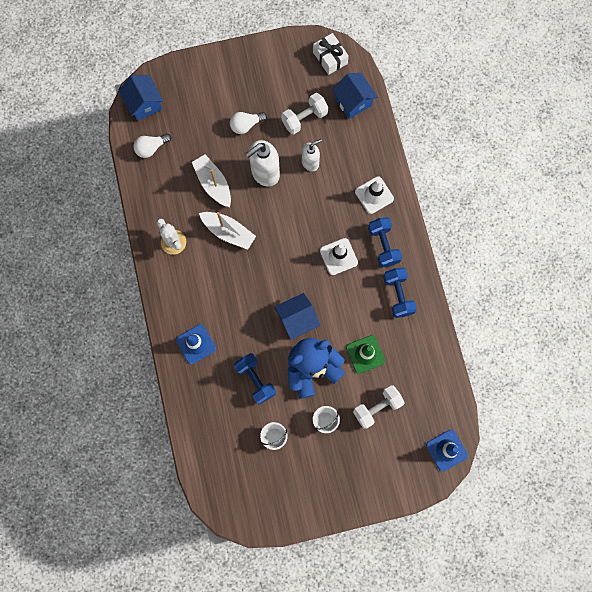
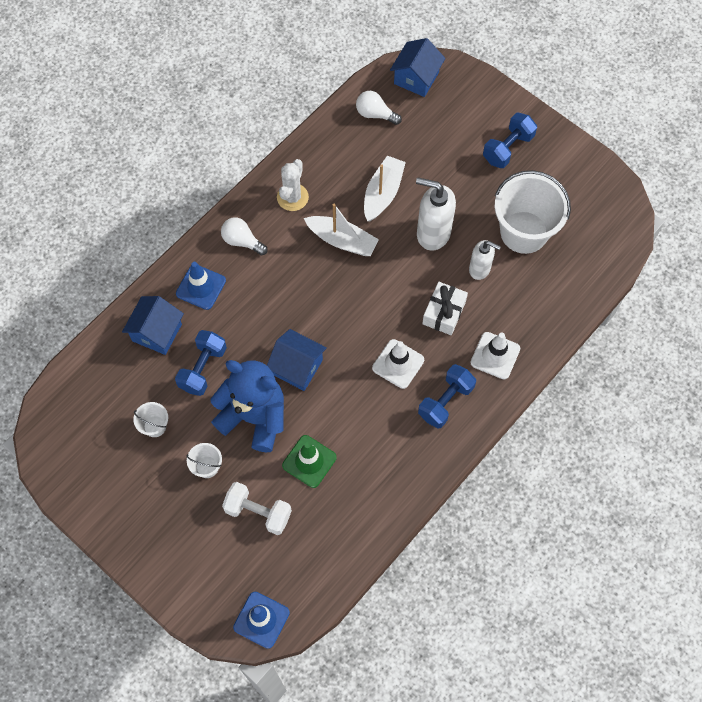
camera: 55 degrees right, 10 degrees down
white boat [199,212,256,250] -> white boat turned 60 degrees counterclockwise [304,204,379,256]
white light bulb [230,112,267,134] -> white light bulb moved to [221,217,268,255]
white dumbbell [281,93,328,134] -> white bucket [495,170,571,254]
white gift [313,33,349,75] -> white gift moved to [422,282,468,335]
blue house [332,73,378,119] -> blue house moved to [122,296,184,355]
blue dumbbell [383,267,417,318] -> blue dumbbell moved to [483,113,537,168]

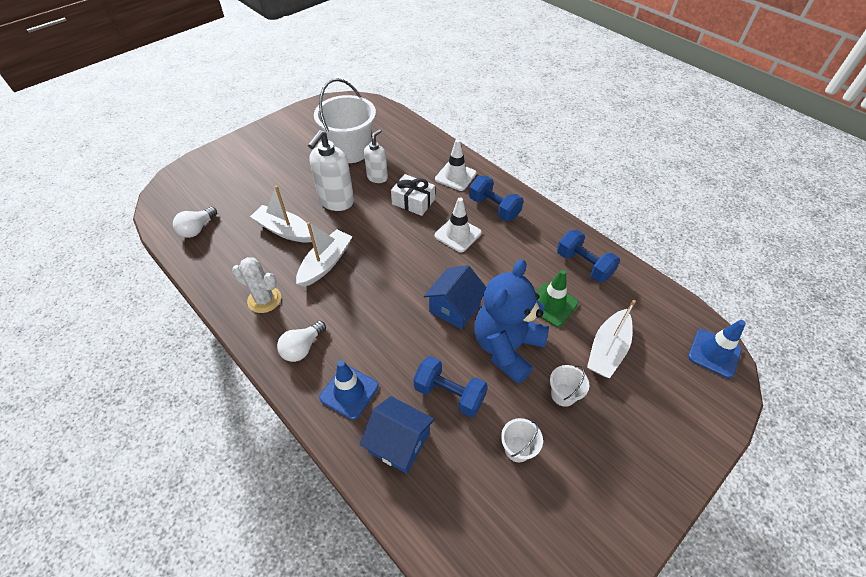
camera: 85 degrees left, 15 degrees down
white dumbbell [222,482,292,535] -> white boat [587,300,636,378]
blue house [390,38,446,97] -> none
blue dumbbell [483,113,537,168] -> blue dumbbell moved to [557,230,620,282]

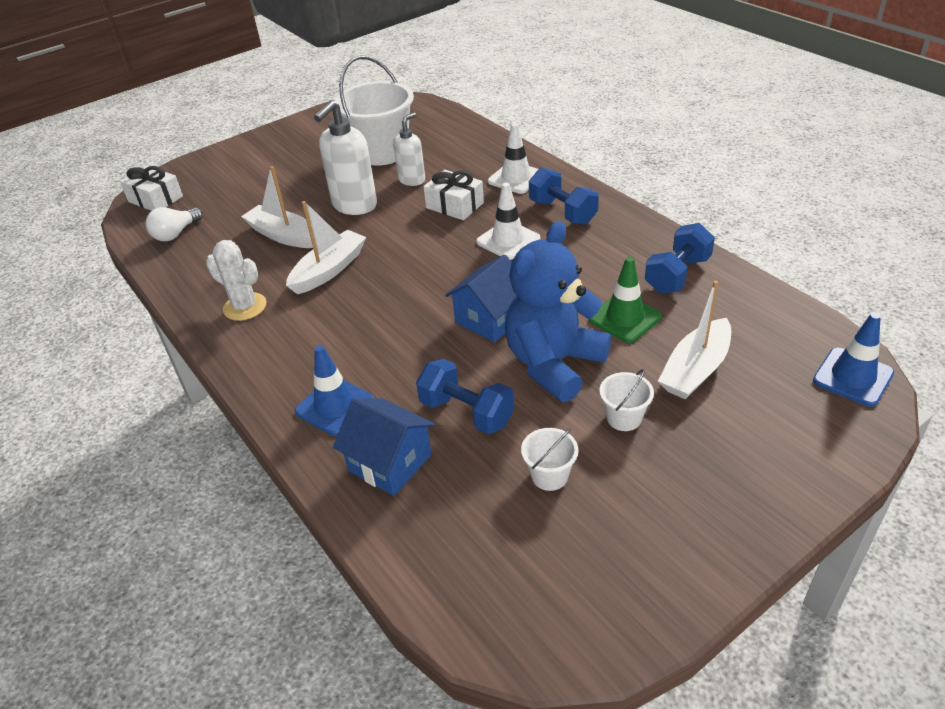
camera: 10 degrees right, 10 degrees down
white light bulb [277,321,326,362] -> none
blue dumbbell [557,230,620,282] -> blue dumbbell turned 75 degrees clockwise [645,223,715,294]
none -> white gift [120,166,183,211]

